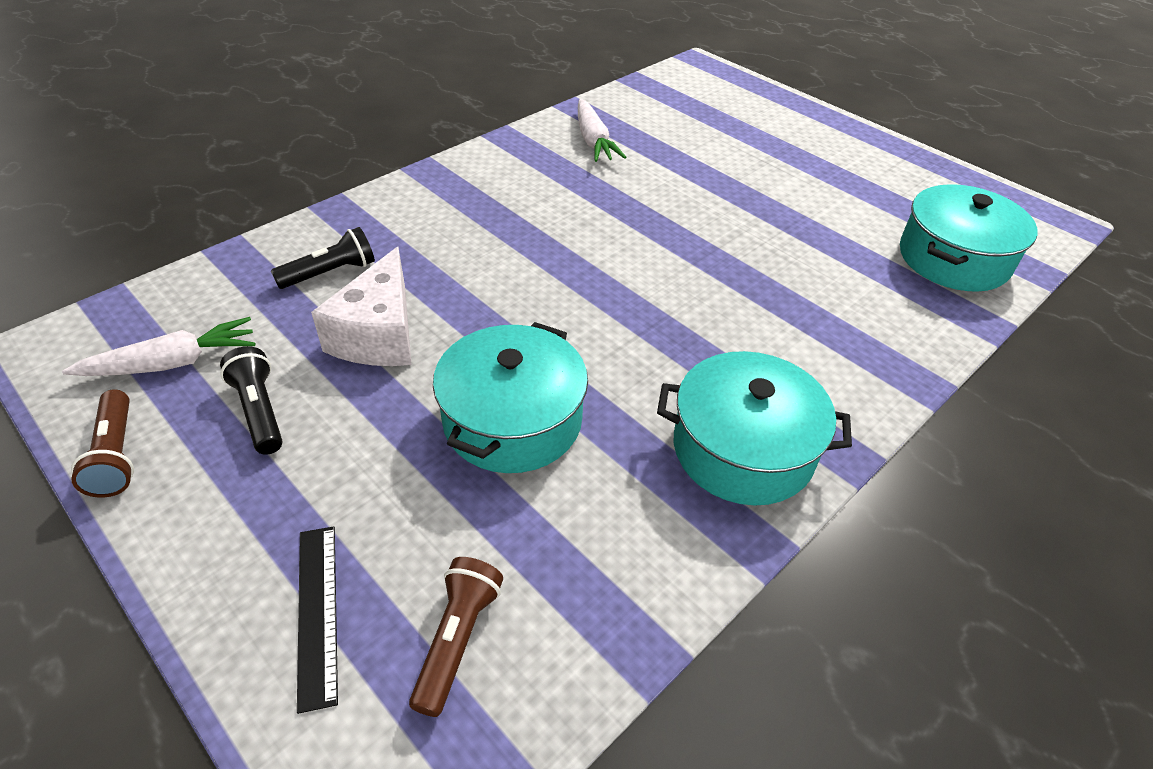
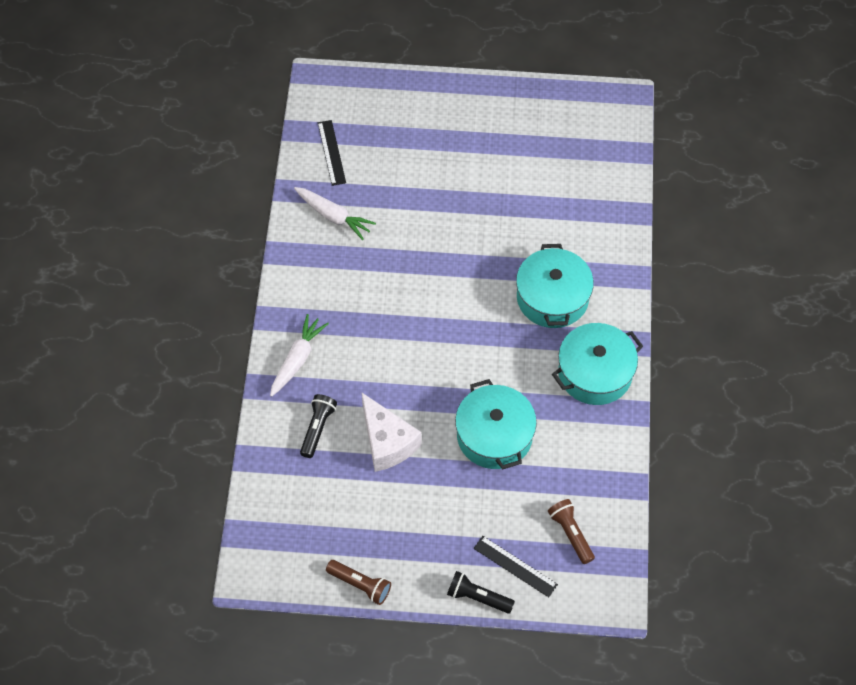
camera: 40 degrees left, 15 degrees up
white carrot [62,317,255,376] -> white carrot moved to [270,314,329,397]
black flashlight [220,346,283,455] -> black flashlight moved to [447,571,515,614]
turquoise pot [900,184,1038,292] -> turquoise pot moved to [516,244,594,328]
none -> black ruler [318,120,346,186]

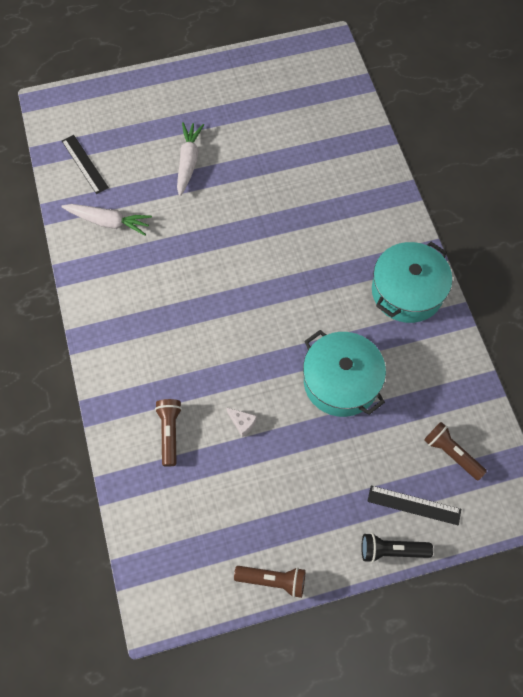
camera: 20 degrees left, 5 degrees up
white carrot [270,314,329,397] -> white carrot moved to [177,122,204,196]
black flashlight [300,394,337,458] -> brown flashlight [155,399,182,467]
white cheese [362,393,421,472] -> white cheese [226,407,257,437], size x0.42
turquoise pot [516,244,594,328] -> none

